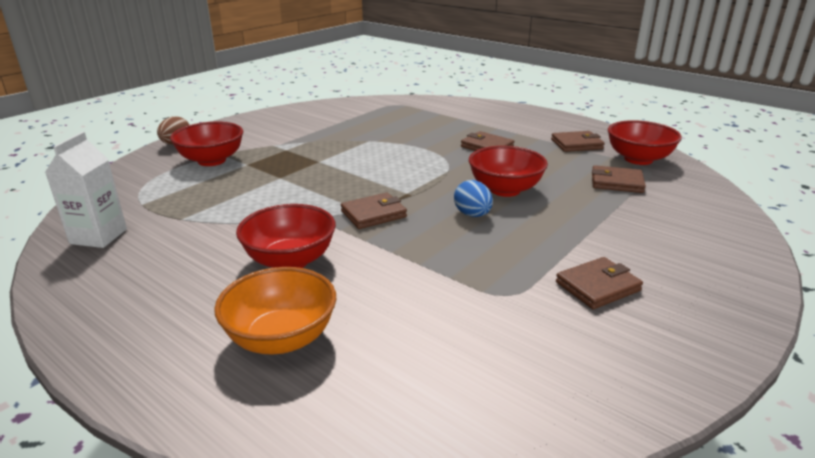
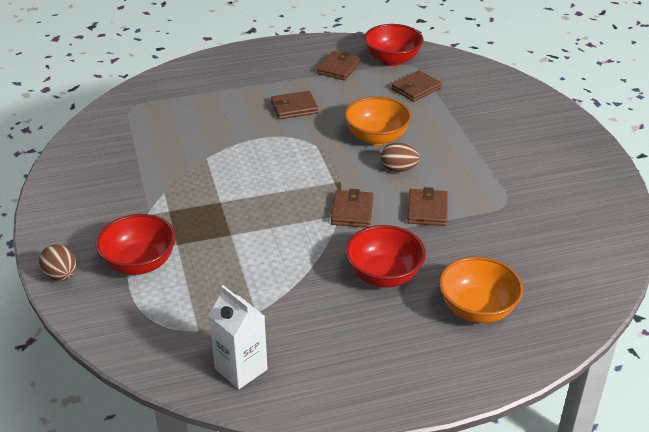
camera: 55 degrees left, 10 degrees up
blue egg [454,180,493,217] -> brown egg [381,142,420,172]
red bowl [469,146,548,197] -> orange bowl [344,96,411,145]
brown wallet [556,257,643,309] -> brown wallet moved to [407,187,448,226]

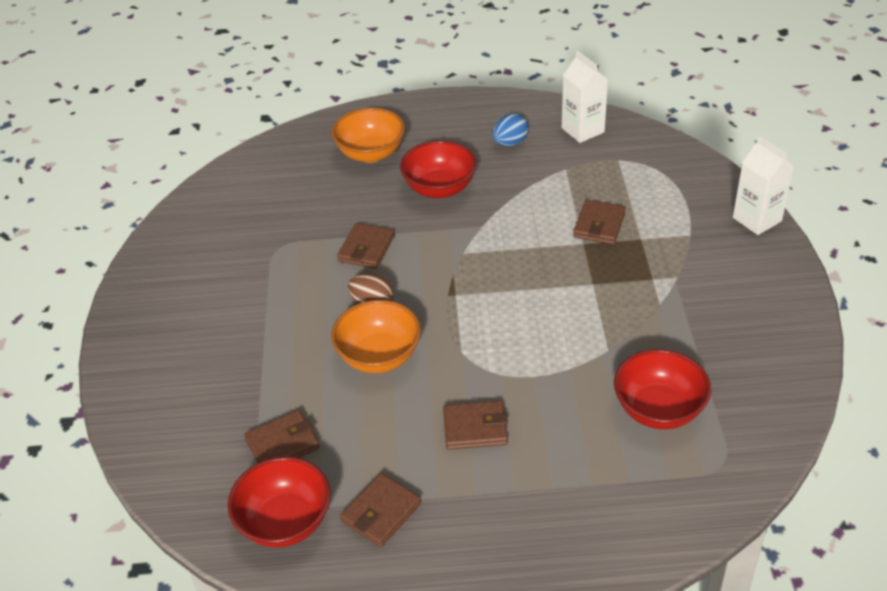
camera: 165 degrees left, 5 degrees up
brown egg [39,244,76,281] -> white carton [733,136,794,235]
red bowl [96,214,176,275] -> red bowl moved to [614,349,711,429]
brown wallet [331,189,374,228] -> brown wallet moved to [573,200,626,244]
none -> blue egg [493,114,529,146]

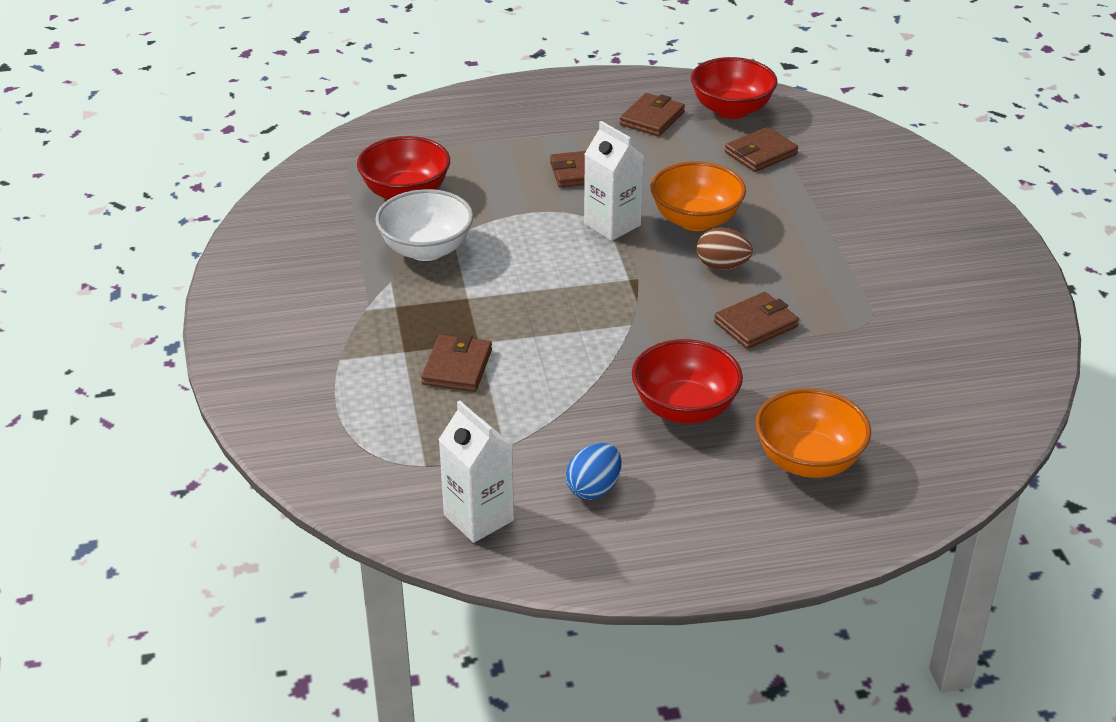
camera: 170 degrees right, 5 degrees down
brown wallet [337,223,394,269] -> brown wallet turned 45 degrees clockwise [714,292,799,349]
white carton [733,136,794,235] -> white carton moved to [584,121,644,241]
none -> white bowl [375,189,474,261]

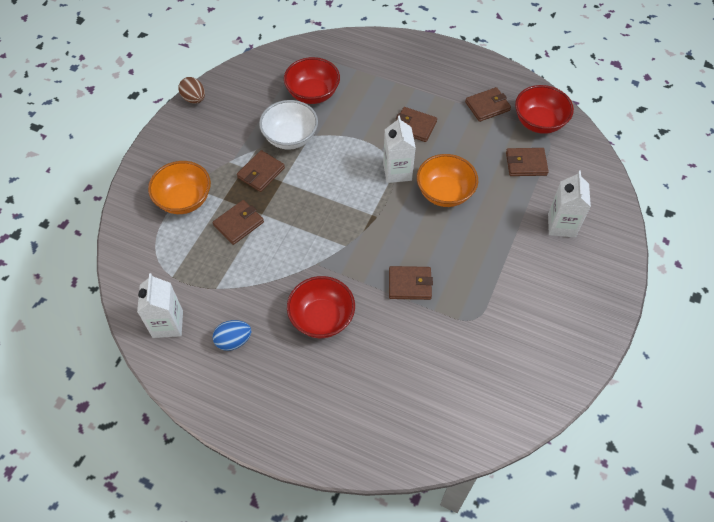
camera: 35 degrees right, 20 degrees up
brown egg [697,228,753,270] -> brown egg moved to [179,77,205,104]
orange bowl [755,388,871,478] -> orange bowl moved to [148,161,211,214]
none -> brown wallet [237,150,285,192]
none -> white carton [548,171,591,237]

